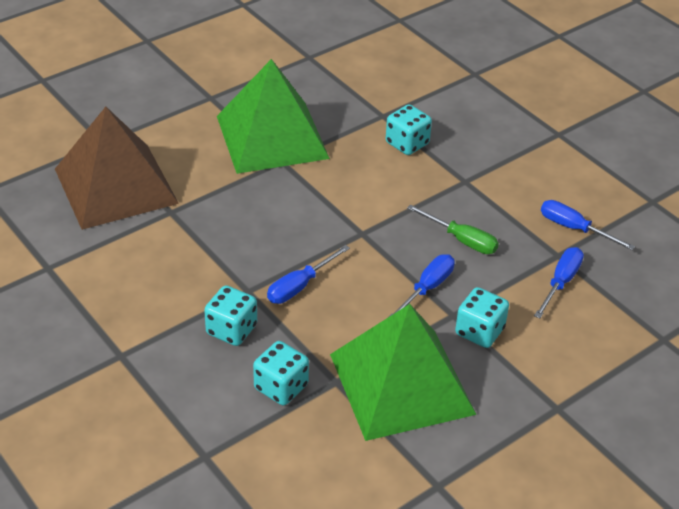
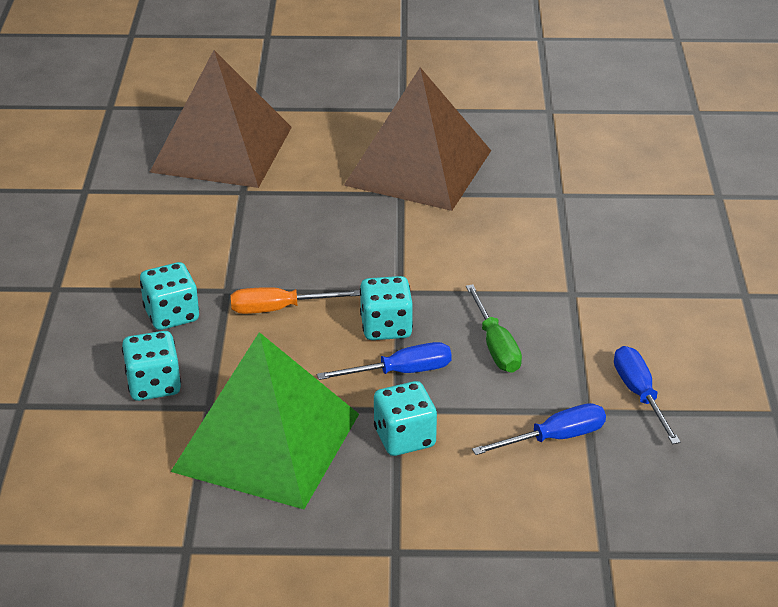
camera: 40 degrees right, 5 degrees down
green pyramid [217,59,330,174] -> brown pyramid [344,67,491,211]
blue screwdriver [267,245,350,304] -> orange screwdriver [231,287,360,314]
turquoise dice [386,104,432,155] -> turquoise dice moved to [360,276,413,340]

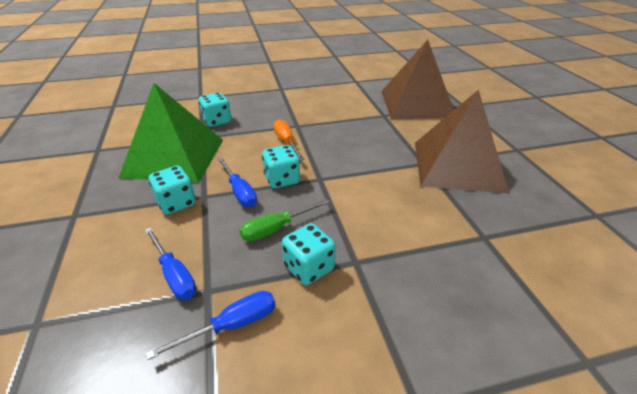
camera: 75 degrees right, 0 degrees up
turquoise dice [140,262,199,330] -> turquoise dice moved to [282,223,336,285]

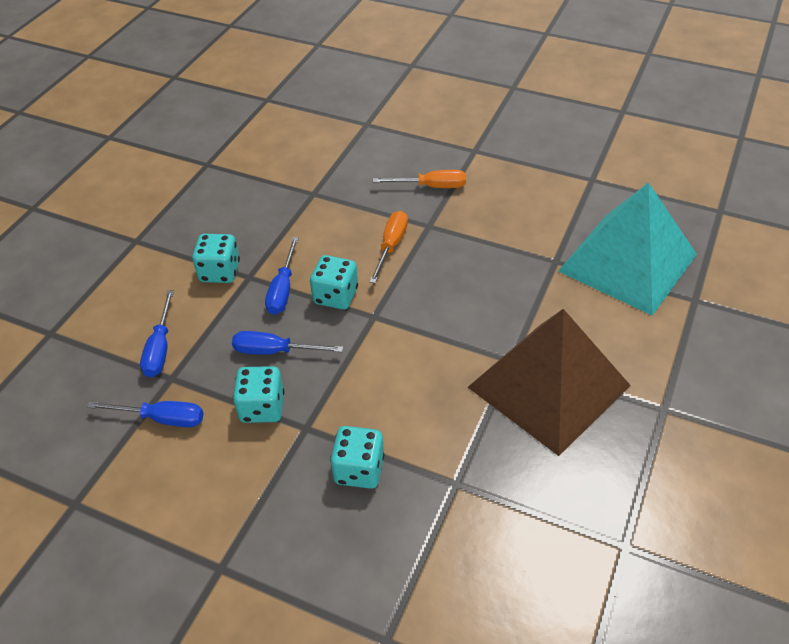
camera: 40 degrees right, 10 degrees up
green pyramid [119,83,223,183] -> none
turquoise dice [199,93,231,127] -> turquoise dice moved to [330,426,384,489]
green screwdriver [239,199,330,241] -> blue screwdriver [232,331,343,355]
brown pyramid [381,40,454,119] -> turquoise pyramid [558,182,697,316]
none -> orange screwdriver [373,170,466,188]

